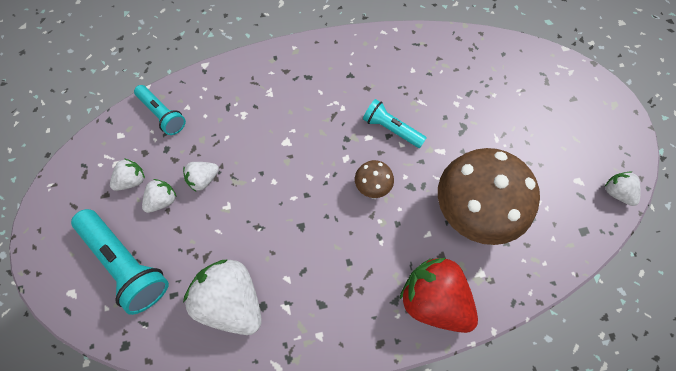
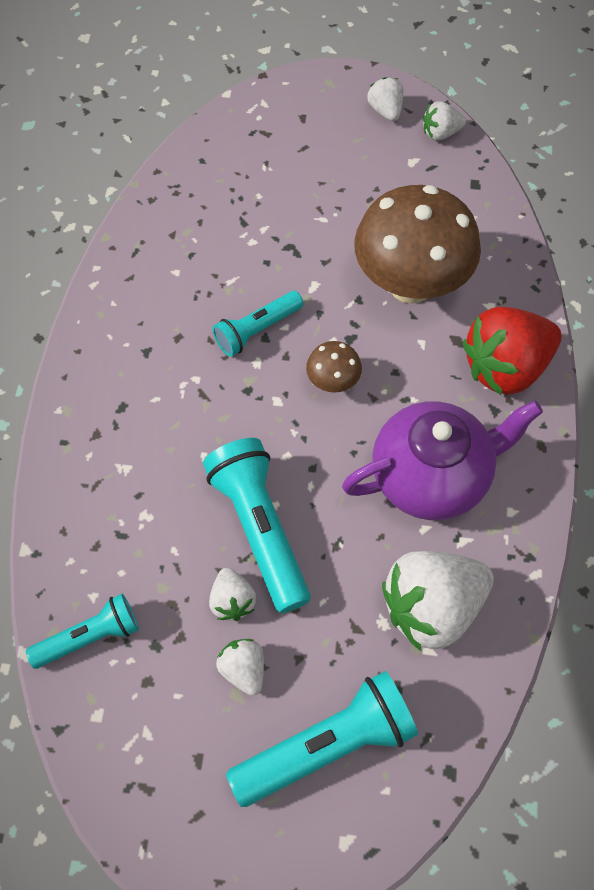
camera: 70 degrees left, 5 degrees down
white strawberry [110,158,145,191] -> white strawberry moved to [367,77,403,121]
none -> turquoise flashlight [203,438,311,613]
none -> purple teapot [342,400,543,520]

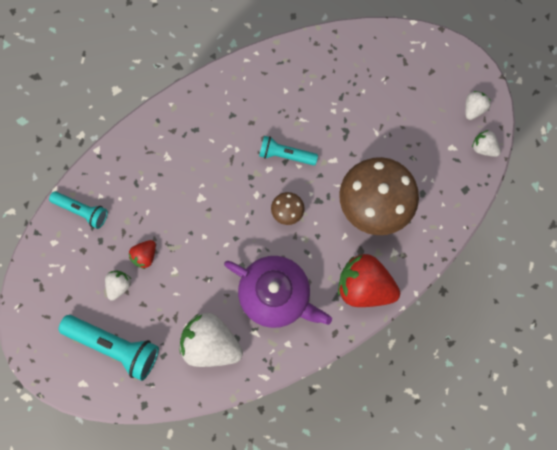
camera: 50 degrees right, 15 degrees up
turquoise flashlight [203,438,311,613] -> none
white strawberry [209,568,256,621] -> red strawberry [129,240,156,269]

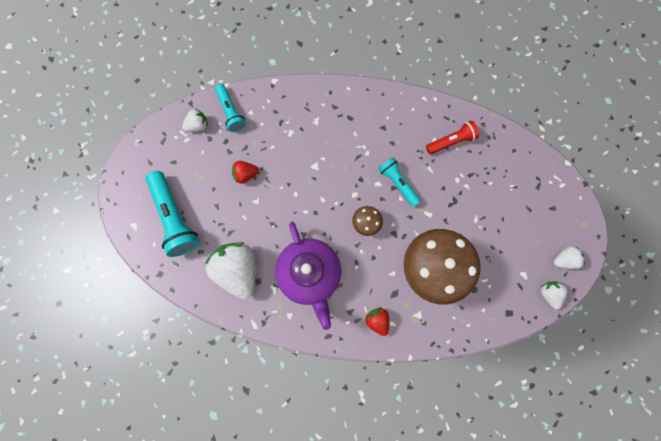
camera: 40 degrees right, 0 degrees up
white strawberry [105,270,131,301] -> white strawberry moved to [182,109,208,132]
red strawberry [338,254,400,307] -> red strawberry [365,308,389,336], size x0.49
none -> red flashlight [426,121,479,154]

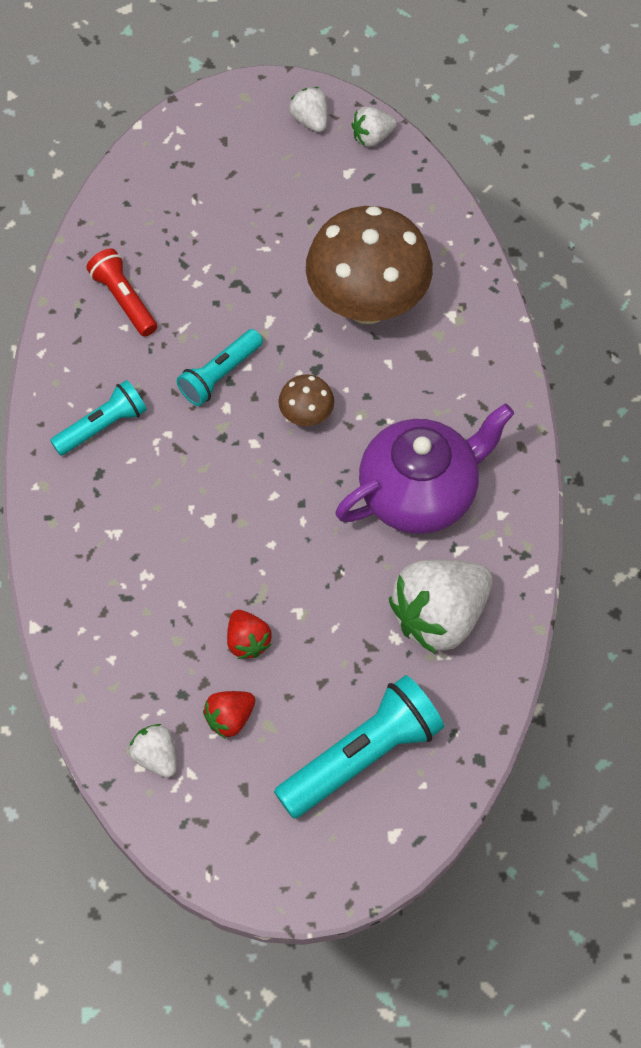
camera: 100 degrees left, 15 degrees down
turquoise flashlight [215,84,246,132] -> turquoise flashlight moved to [50,380,147,456]
red strawberry [365,308,389,336] -> red strawberry moved to [203,691,255,739]

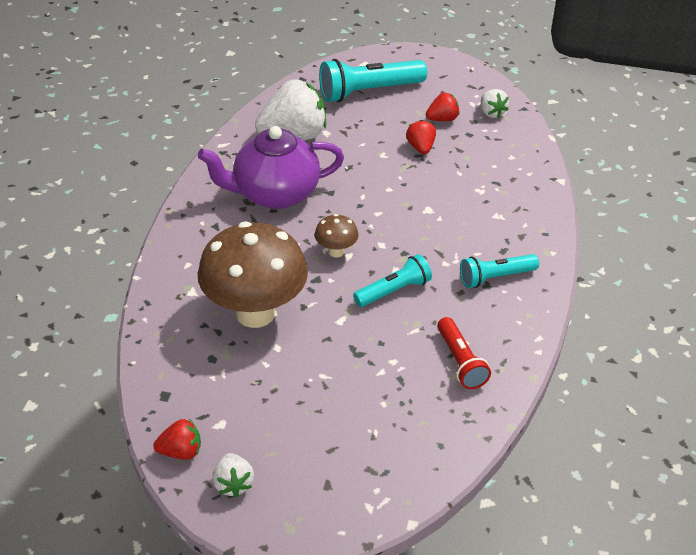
camera: 165 degrees left, 20 degrees down
white strawberry [351,107,397,147] -> red strawberry [153,419,201,460]

